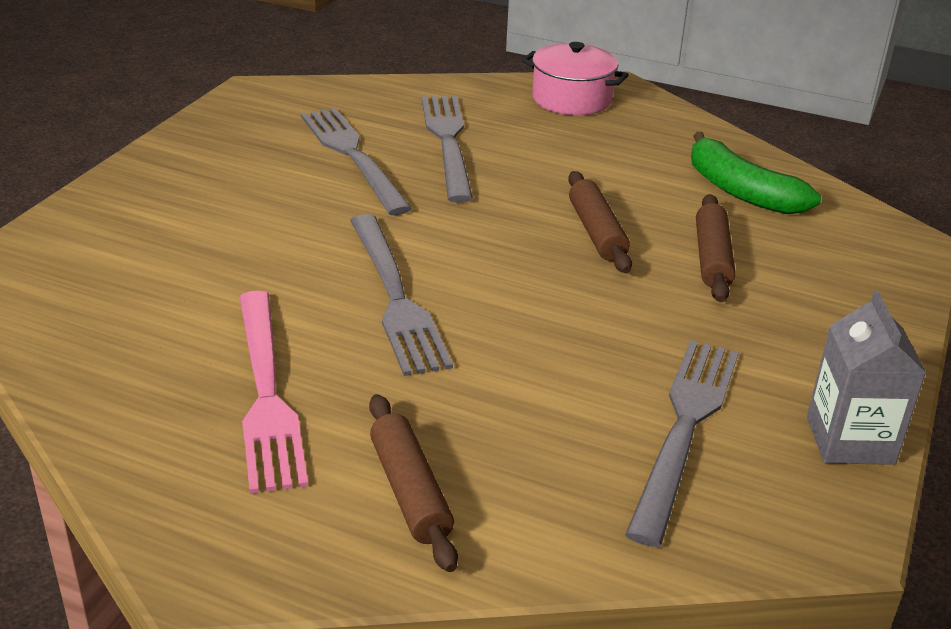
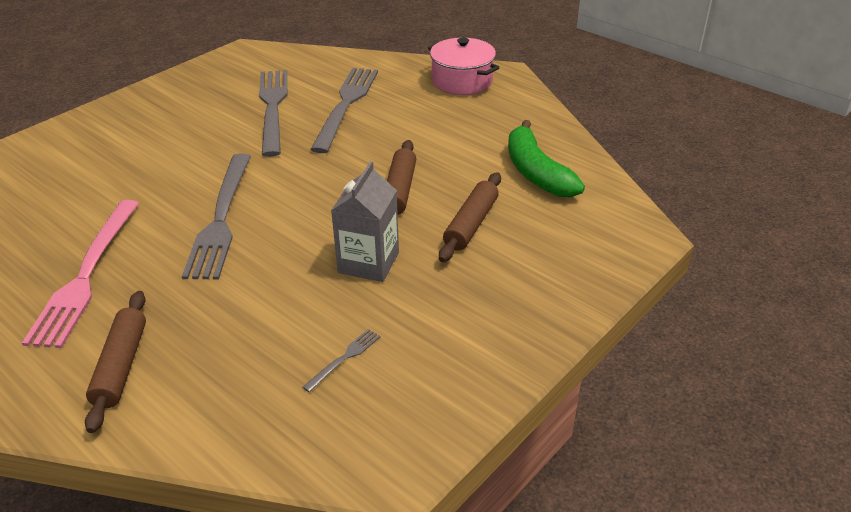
camera: 20 degrees right, 5 degrees up
grey fork [625,340,739,547] -> grey fork [303,329,380,392], size x0.41
grey carton [807,290,926,465] -> grey carton moved to [331,161,399,282]

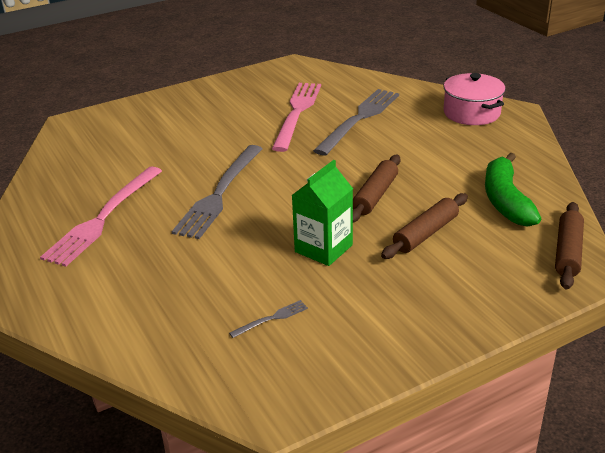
camera: 20 degrees right, 5 degrees down
brown rolling pin [85,291,146,433] -> brown rolling pin moved to [555,202,584,289]
grey fork [259,70,287,157] -> pink fork [272,83,321,152]
grey carton [331,161,399,282] -> green carton [292,160,353,266]

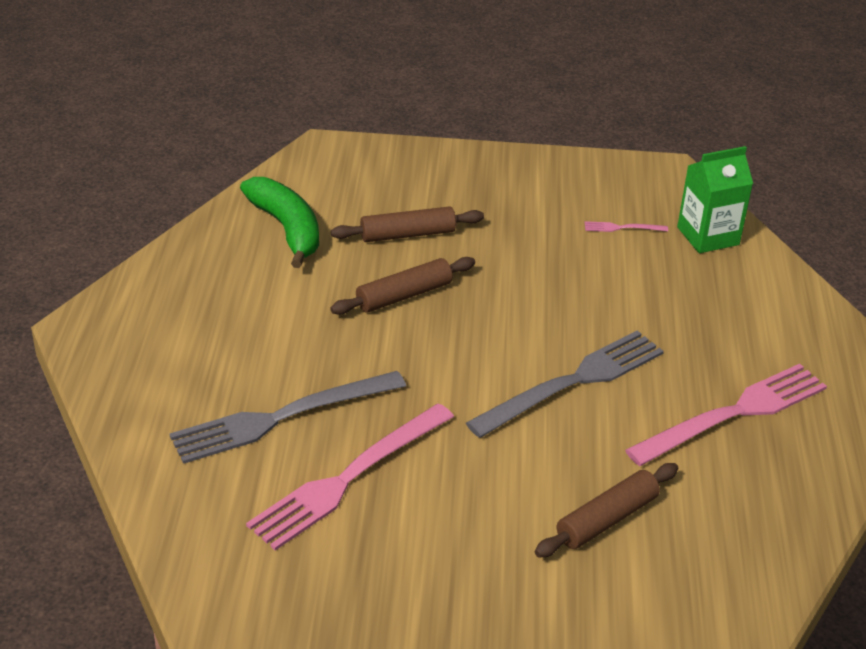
camera: 150 degrees left, 5 degrees up
grey fork [229,300,308,338] -> pink fork [585,221,668,232]
green carton [292,160,353,266] -> green carton moved to [677,146,753,253]
pink pot [443,73,506,125] -> none
green banana [485,153,541,227] -> green banana turned 60 degrees counterclockwise [240,177,319,268]
brown rolling pin [555,202,584,289] -> brown rolling pin moved to [535,463,678,557]

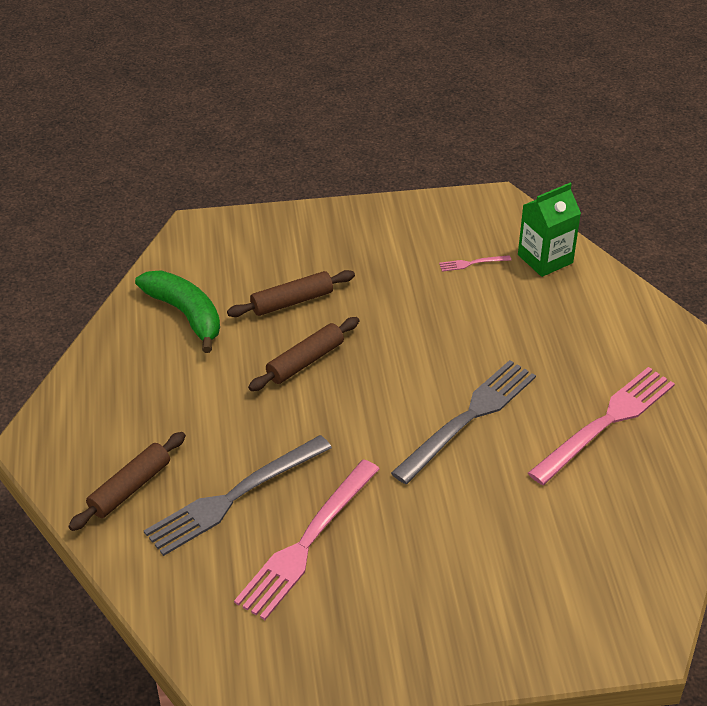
camera: 10 degrees left, 5 degrees up
brown rolling pin [535,463,678,557] -> brown rolling pin moved to [68,432,186,531]

